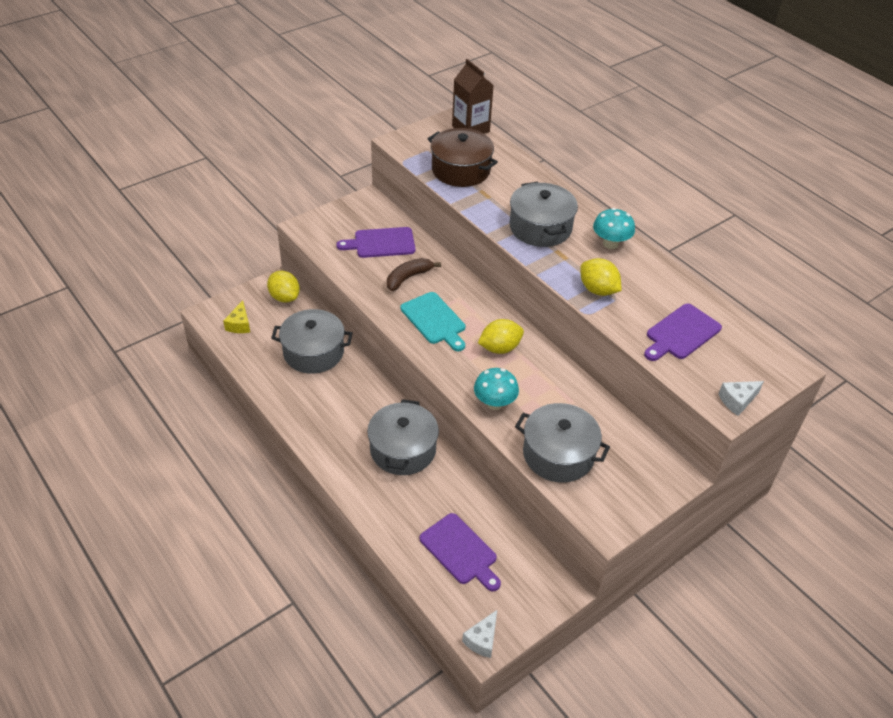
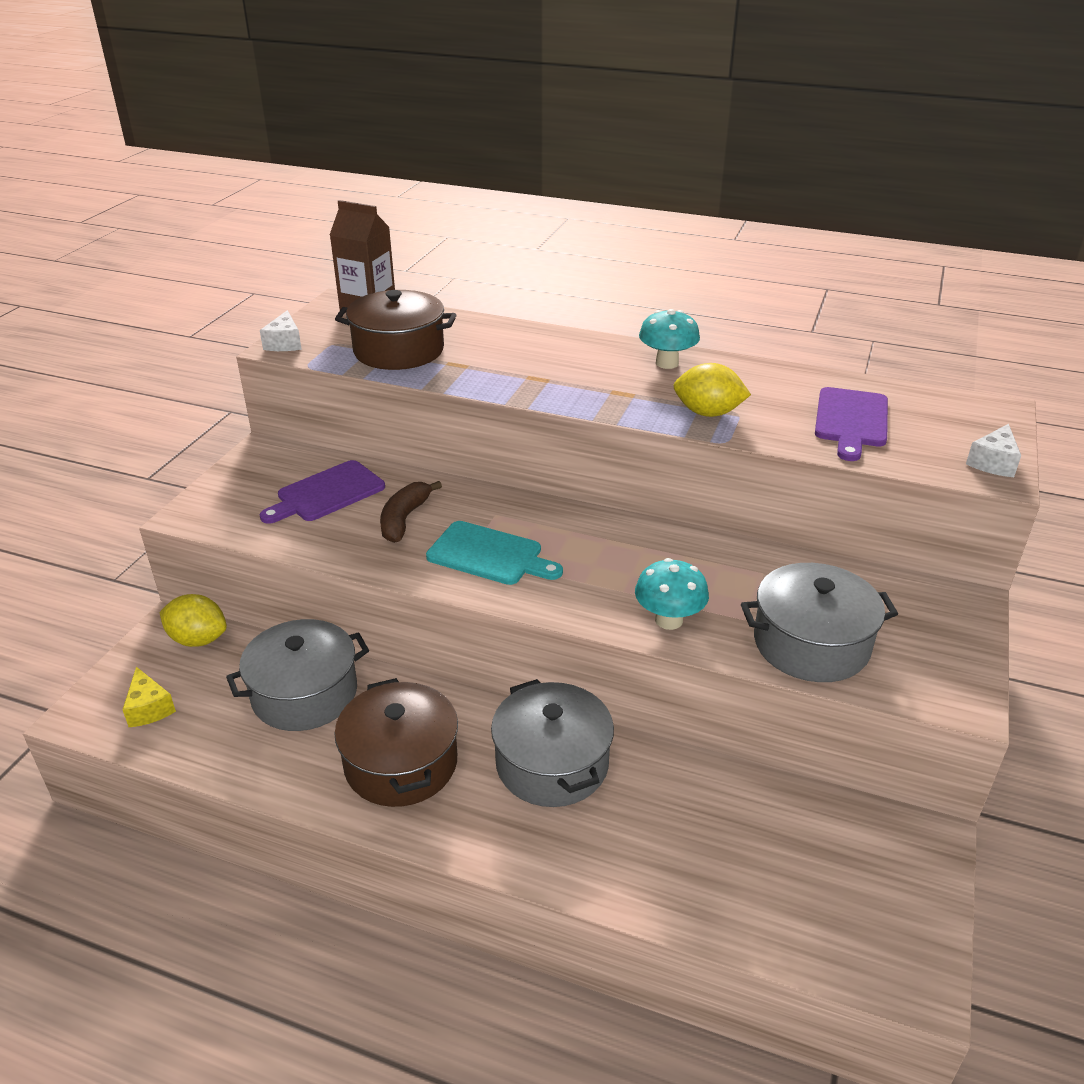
camera: 30 degrees left, 10 degrees down
purple cutting board [420,513,501,591] -> none
white cheese [462,610,497,658] -> white cheese moved to [260,310,302,351]
yellow lemon [478,319,524,354] -> none
grey pot [510,182,578,247] -> none
none -> brown pot [334,678,458,807]

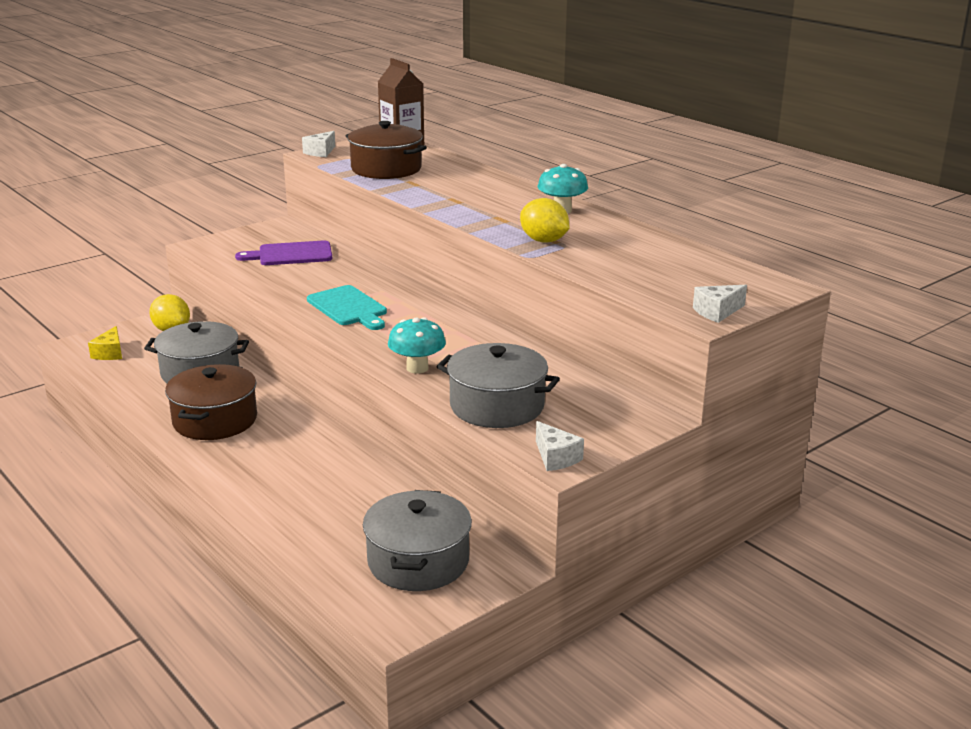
camera: 30 degrees right, 10 degrees down
brown banana [380,481,442,543] -> none
grey pot [491,679,614,807] -> grey pot moved to [363,490,472,591]
purple cutting board [815,387,888,461] -> none
none -> white cheese [536,421,584,471]

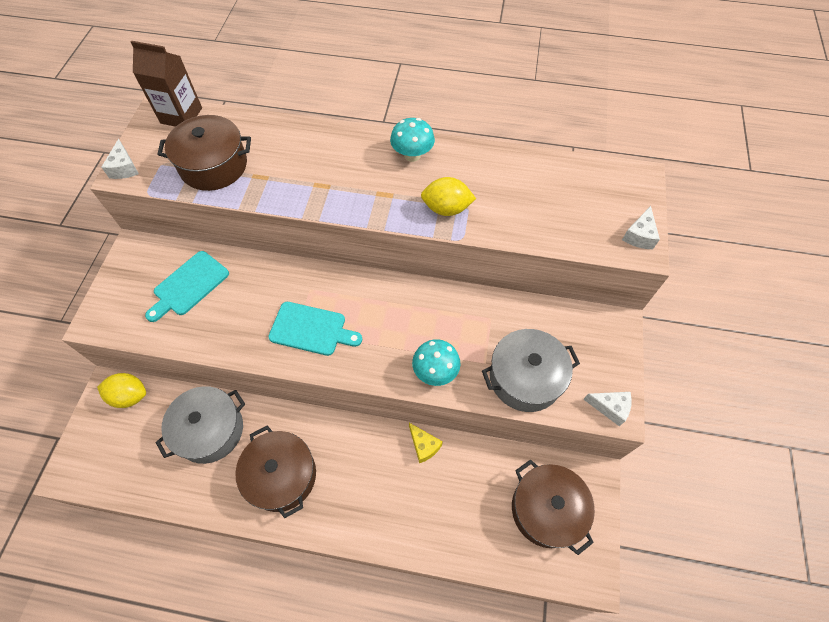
camera: 40 degrees left, 35 degrees up
yellow cheese [88,326,122,360] -> yellow cheese moved to [409,423,443,463]
purple cutting board [235,240,332,265] -> turquoise cutting board [145,251,229,322]
grey pot [363,490,472,591] -> brown pot [512,459,595,555]

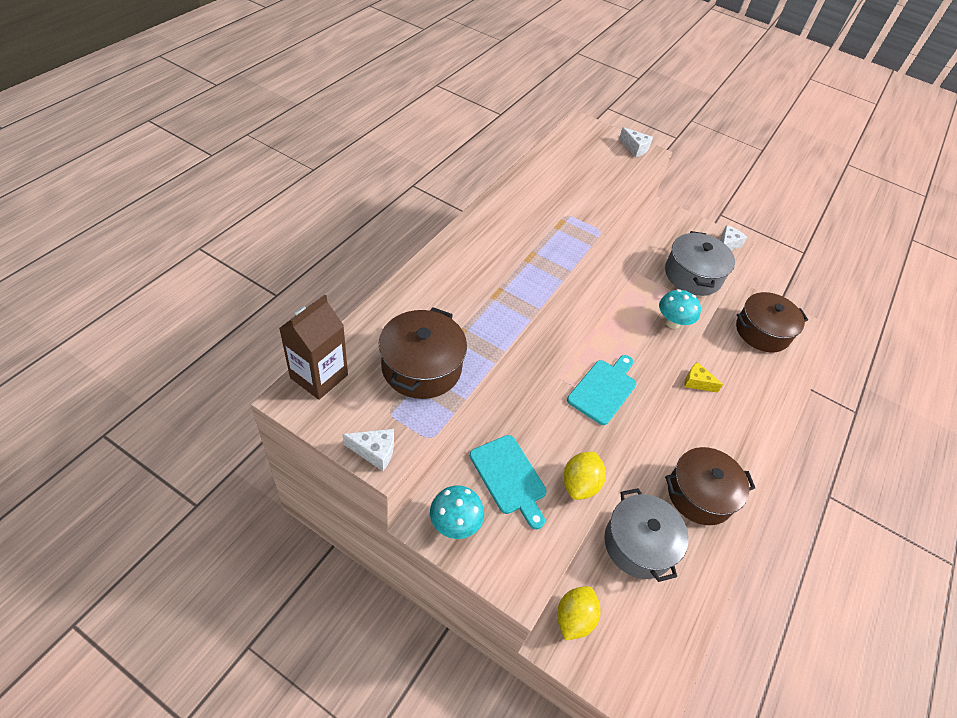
camera: 75 degrees left, 10 degrees down
turquoise mushroom [390,118,435,162] -> turquoise mushroom moved to [430,485,484,539]
yellow cheese [409,423,443,463] -> yellow cheese turned 135 degrees counterclockwise [684,362,723,393]
yellow lemon [421,177,476,216] -> yellow lemon moved to [563,452,606,500]

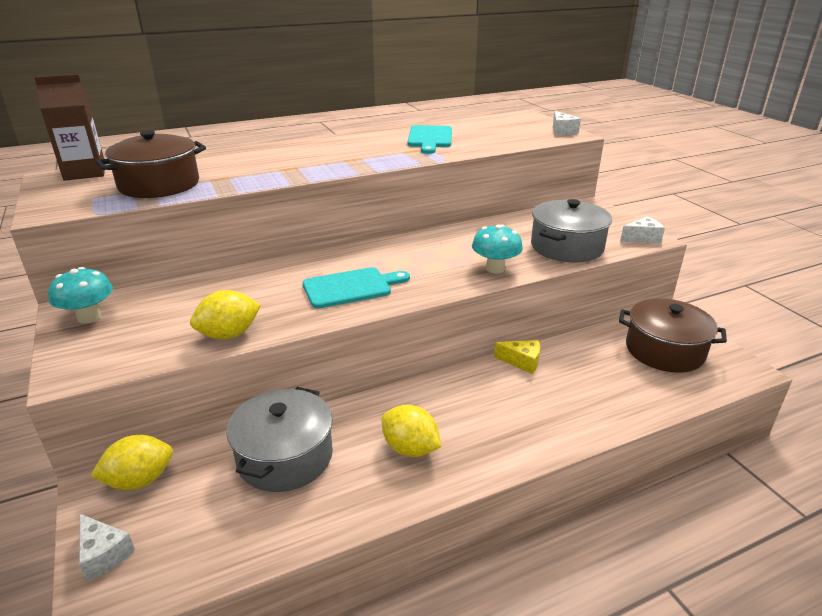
camera: 40 degrees right, 20 degrees down
white cheese [343,429,394,471] -> white cheese moved to [79,514,135,581]
turquoise cutting board [470,435,547,529] -> turquoise cutting board moved to [407,125,452,154]
brown pot [665,447,755,525] -> yellow lemon [382,405,441,457]
yellow cheese [684,362,723,393] -> yellow cheese turned 135 degrees clockwise [494,340,540,374]

